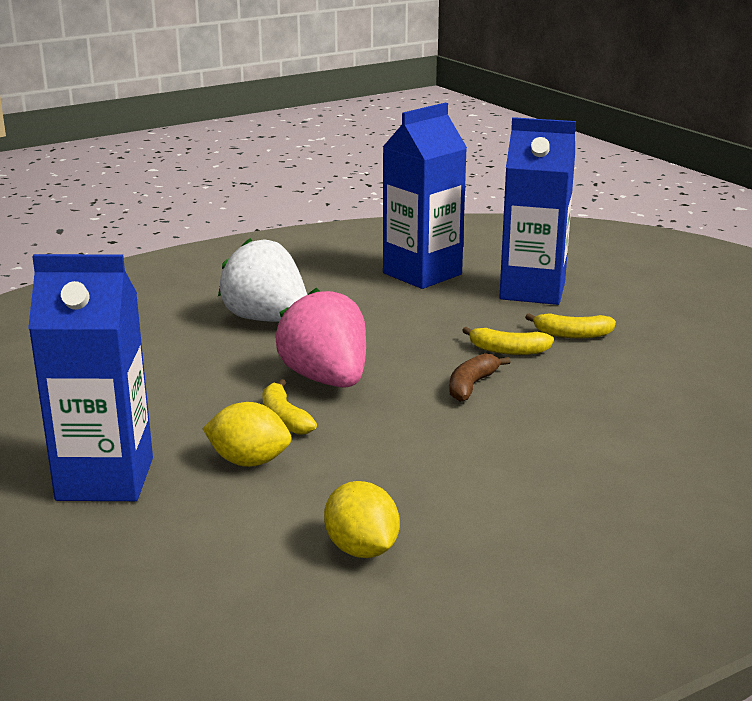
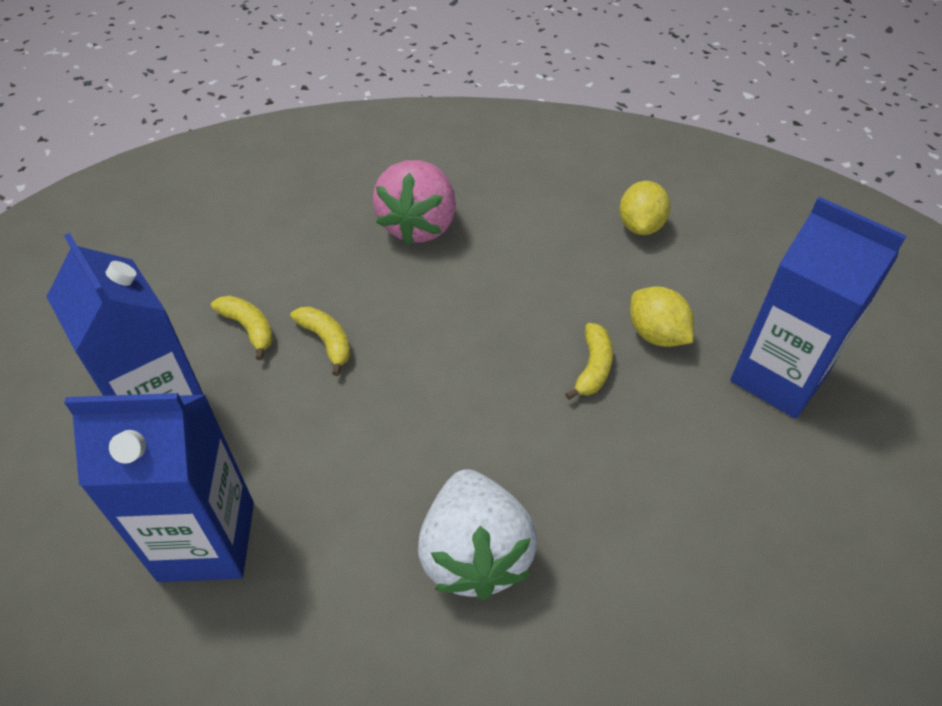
camera: 140 degrees left, 25 degrees up
pink strawberry [275,288,366,388] -> pink strawberry moved to [373,160,456,245]
brown banana [449,353,511,402] -> none

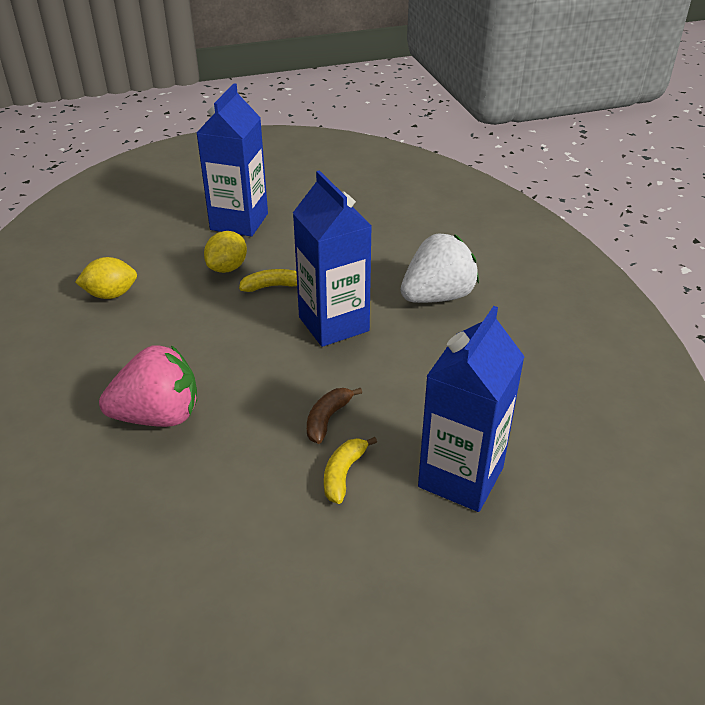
camera: 115 degrees left, 10 degrees down
blue carton [64,393,254,582] -> blue carton moved to [293,170,371,347]
yellow banana [290,306,351,376] -> brown banana [307,388,362,444]

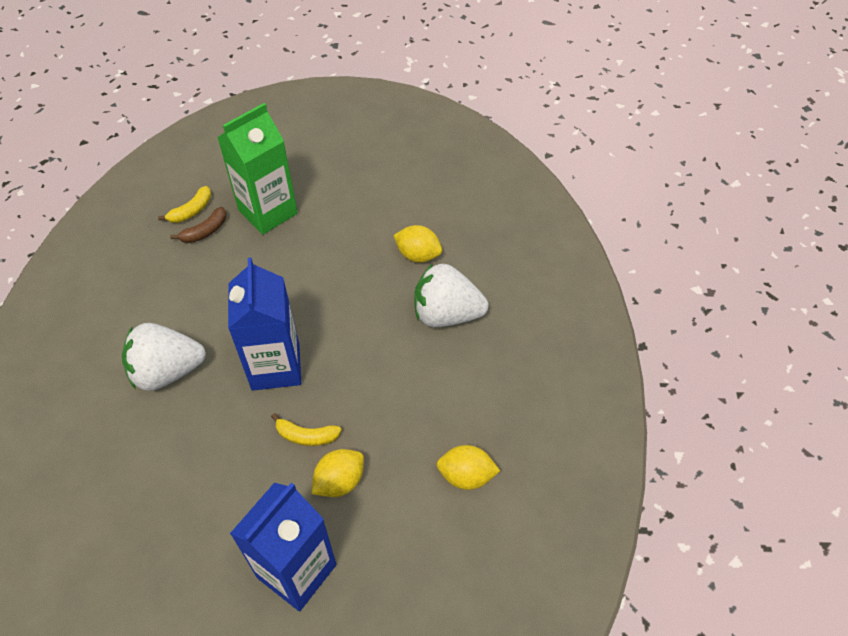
camera: 160 degrees left, 15 degrees up
pink strawberry [99,345,197,427] -> white strawberry [414,263,489,327]
brown banana [307,388,362,444] -> brown banana moved to [170,207,226,243]
yellow banana [324,437,377,504] -> yellow banana moved to [158,186,211,223]
blue carton [418,306,525,512] -> green carton [217,103,298,235]
none -> yellow lemon [393,225,442,263]

